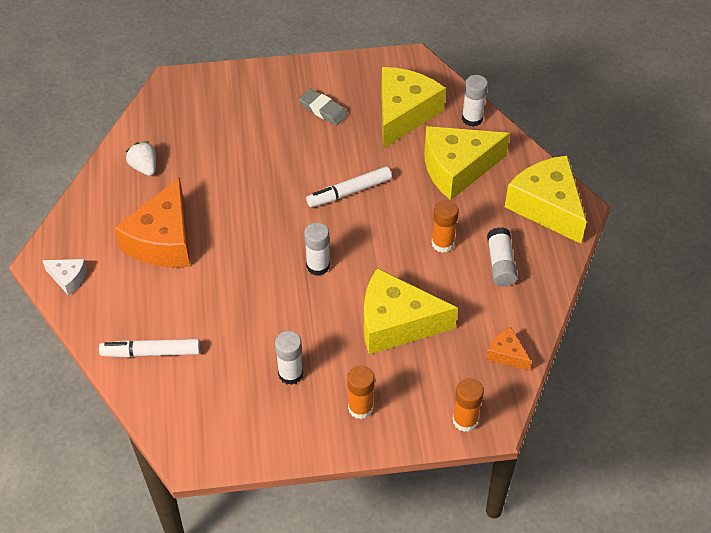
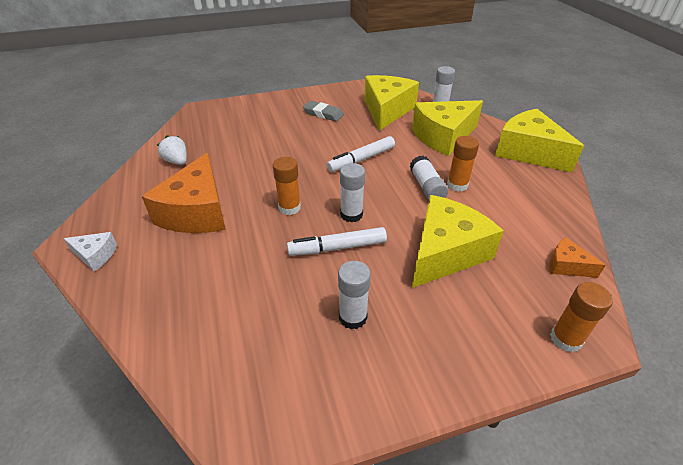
camera: 10 degrees left, 10 degrees down
white marker [99,339,200,358] -> white marker moved to [287,227,387,256]
orange glue stick [347,365,375,419] -> orange glue stick moved to [273,157,301,215]
yellow cheese [364,268,458,354] -> yellow cheese turned 135 degrees clockwise [412,195,504,288]
white glue stick [487,227,518,286] -> white glue stick moved to [410,156,448,200]

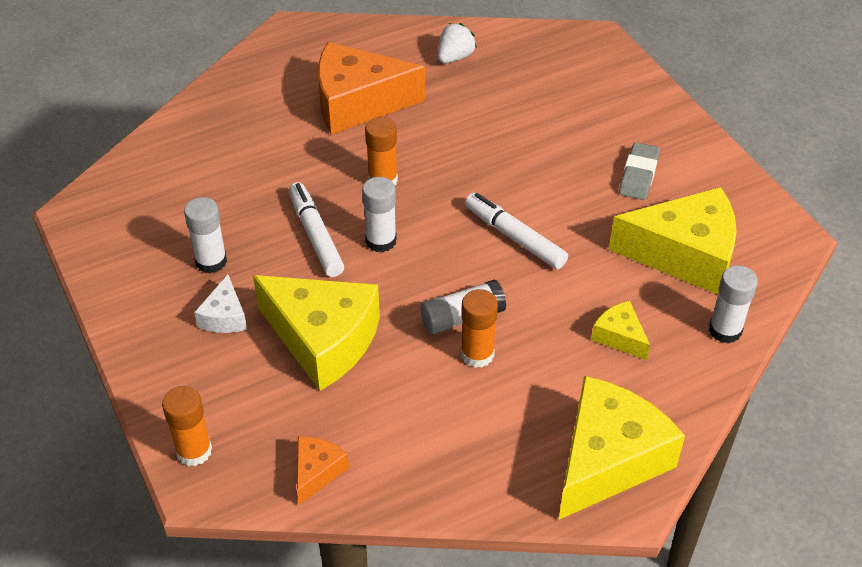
camera: 80 degrees right, 5 degrees up
white cheese [63,232,117,271] -> white cheese moved to [194,274,247,333]
yellow cheese [412,100,483,156] -> yellow cheese [591,301,650,360], size x0.47

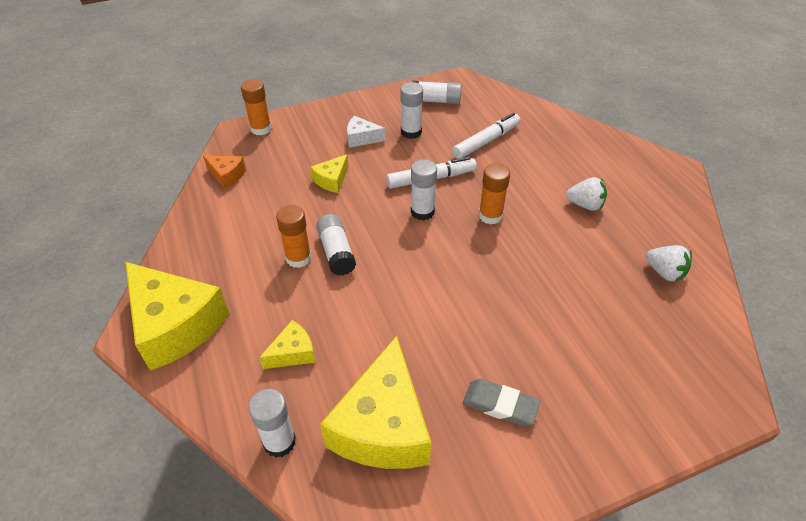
camera: 95 degrees right, 0 degrees up
yellow cheese [253,275,380,391] -> yellow cheese [310,154,348,193], size x0.47
orange cheese [318,42,425,135] -> white strawberry [566,177,607,211]
white marker [465,193,568,269] -> white marker moved to [452,113,520,159]
none -> white glue stick [412,81,461,104]

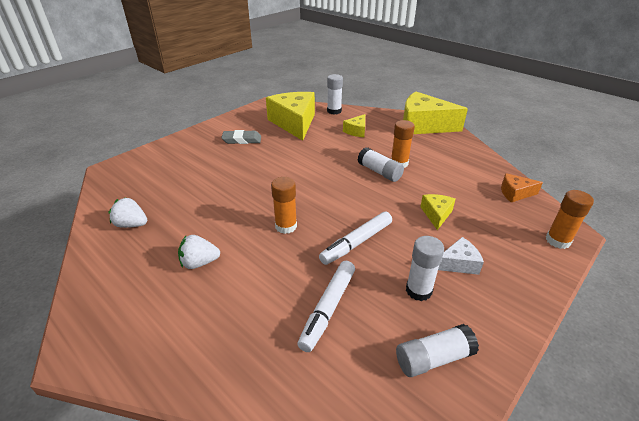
camera: 155 degrees right, 10 degrees down
white glue stick [411,159,437,221] -> none

